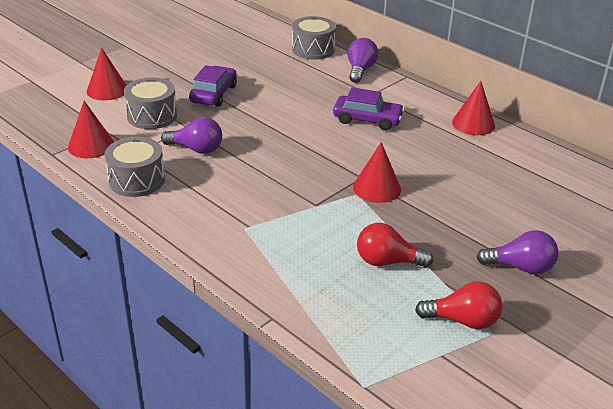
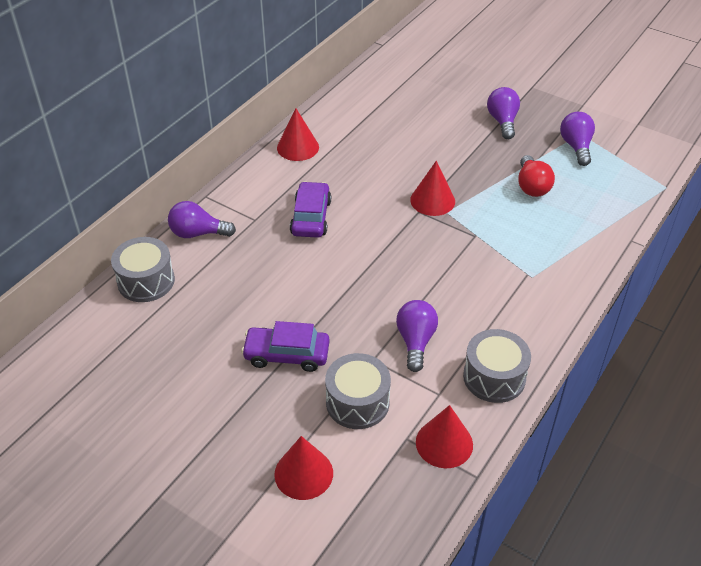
camera: 100 degrees left, 10 degrees up
red light bulb [415,281,502,329] -> purple light bulb [560,112,595,166]

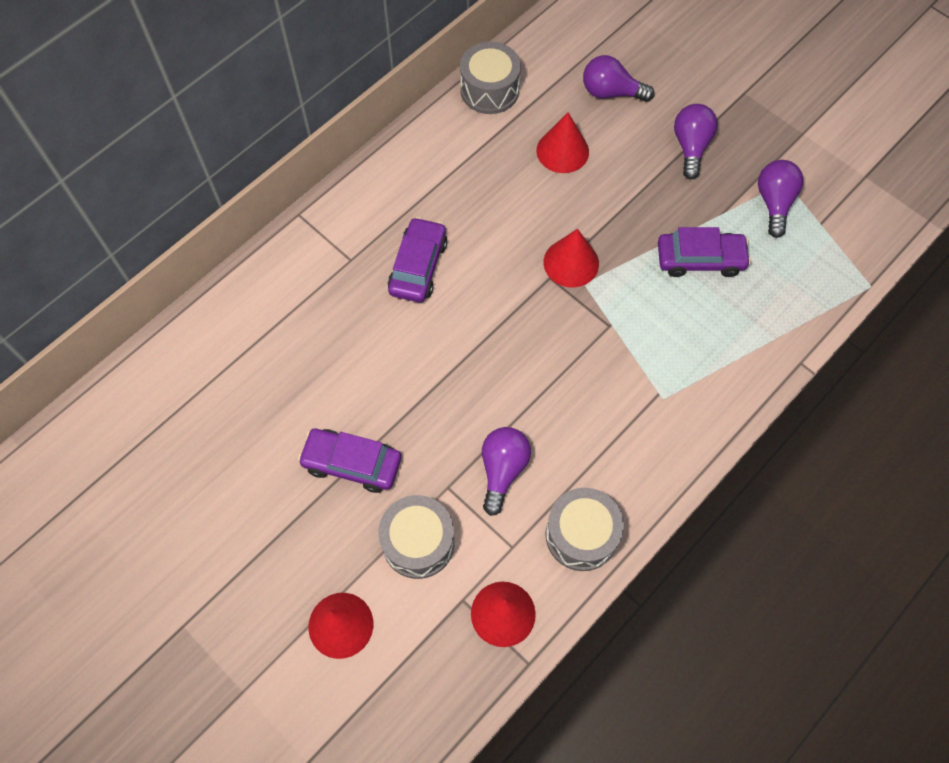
camera: 10 degrees right, 20 degrees up
grey drum [111,237,175,302] -> grey drum moved to [460,42,521,114]
purple light bulb [168,201,236,238] -> purple light bulb moved to [583,55,654,102]
red cone [277,108,319,161] -> red cone moved to [536,112,589,173]
red light bulb [518,155,555,197] -> purple car [658,227,751,277]

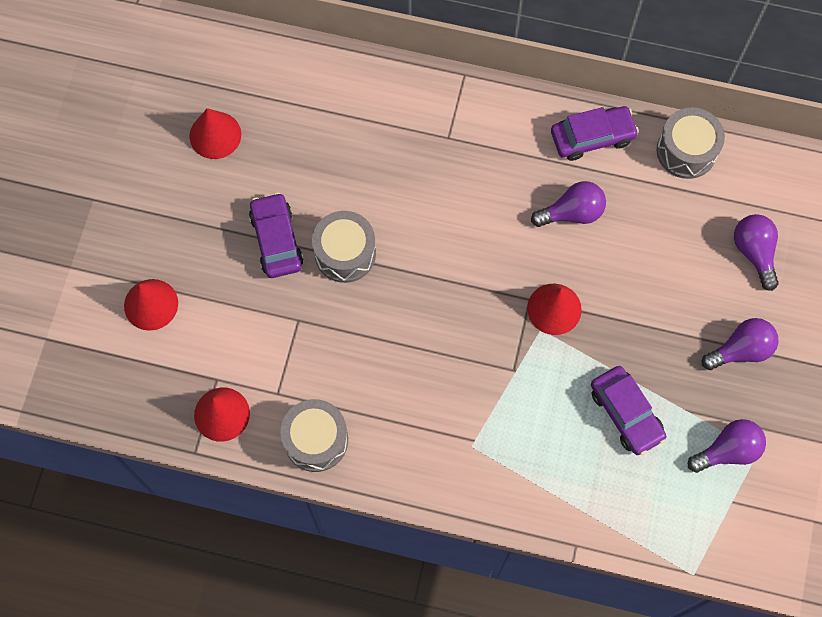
camera: 60 degrees right, 5 degrees up
grey drum [378,495,455,579] -> grey drum moved to [312,211,376,283]
purple car [388,217,447,302] -> purple car moved to [551,106,639,161]
purple light bulb [482,427,531,516] -> purple light bulb moved to [531,181,606,227]
red cone [536,112,589,173] -> red cone moved to [189,108,241,159]

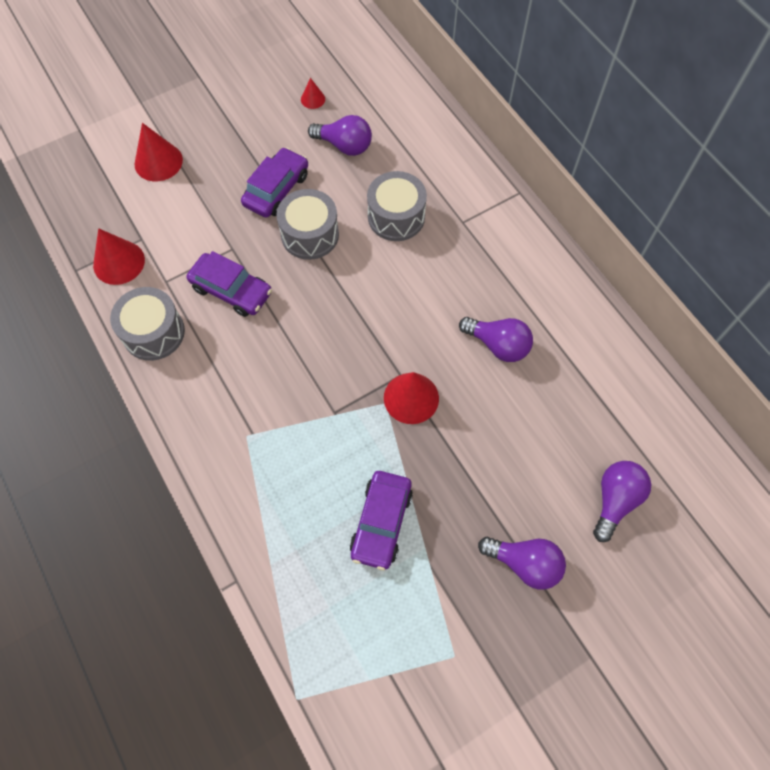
camera: 45 degrees right, 5 degrees down
red cone [189,108,241,159] -> red cone [301,78,325,109], size x0.54
purple car [551,106,639,161] -> purple car moved to [187,251,272,317]
grey drum [657,107,725,179] -> grey drum moved to [367,171,427,241]
purple light bulb [688,419,766,473] -> purple light bulb moved to [308,115,372,156]

